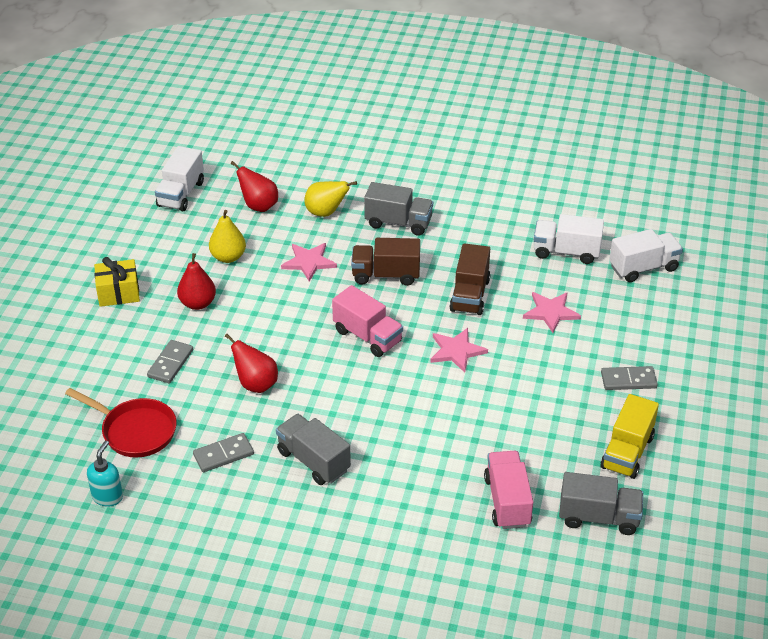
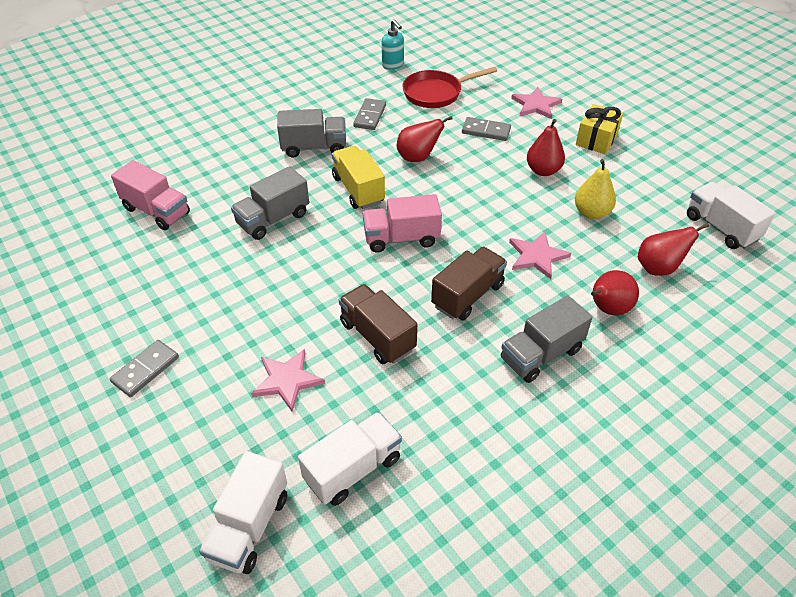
camera: 130 degrees right, 5 degrees up
grey domino [147,340,193,383] -> grey domino turned 45 degrees counterclockwise [462,117,511,141]
yellow pear [304,181,357,217] -> red pear [591,270,639,315]
pink star [430,328,488,373] -> pink star moved to [511,87,562,119]
grey truck [559,472,643,535] -> grey truck moved to [231,166,309,240]
yellow truck [600,394,659,479] -> yellow truck moved to [332,146,385,209]

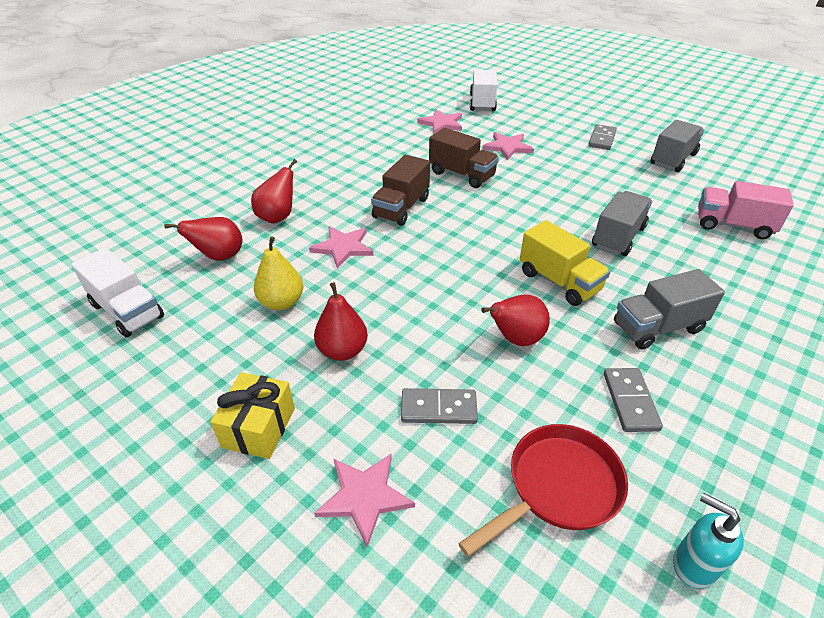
camera: 165 degrees right, 5 degrees down
white truck [298,412,402,506] -> pink star [417,109,462,134]
pink truck [363,194,442,253] -> none
grey truck [501,295,592,383] -> grey truck moved to [651,120,704,172]

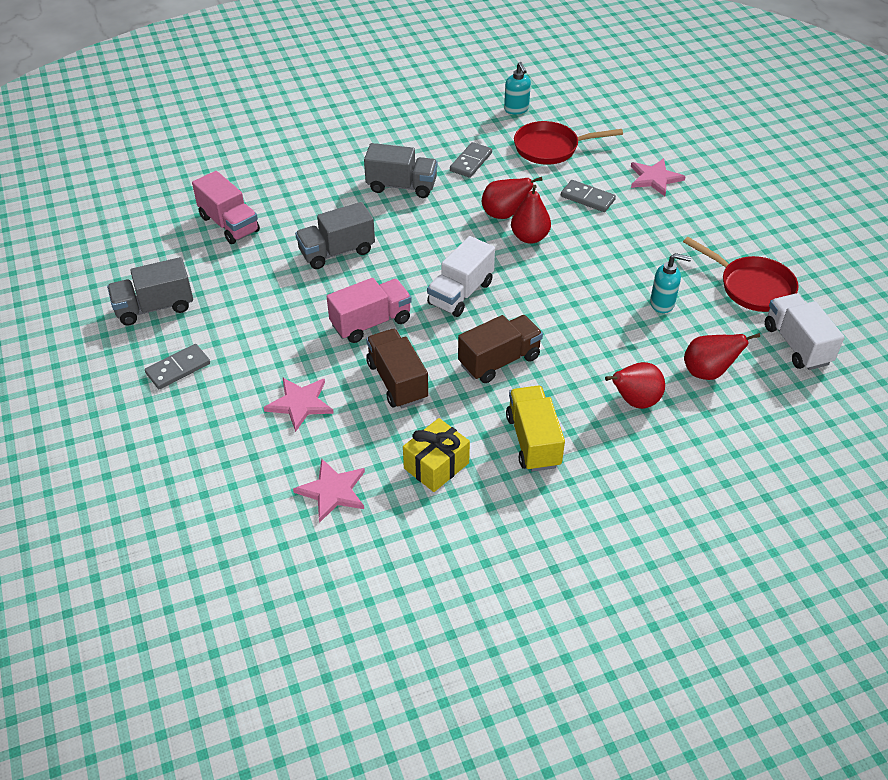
camera: 150 degrees left, 5 degrees up
yellow gift [210,372,295,459] -> yellow gift moved to [403,418,470,492]
yellow pear [254,236,303,310] -> turquoise soap dispenser [650,253,692,313]
pink star [309,226,374,269] -> none
red pear [314,282,368,361] -> red pear moved to [511,185,551,244]
white truck [470,69,497,111] -> white truck moved to [427,236,495,317]
yellow truck [520,220,610,306] -> yellow truck moved to [506,386,565,472]
none -> pink truck [327,278,412,343]
none -> red pan [683,237,799,312]

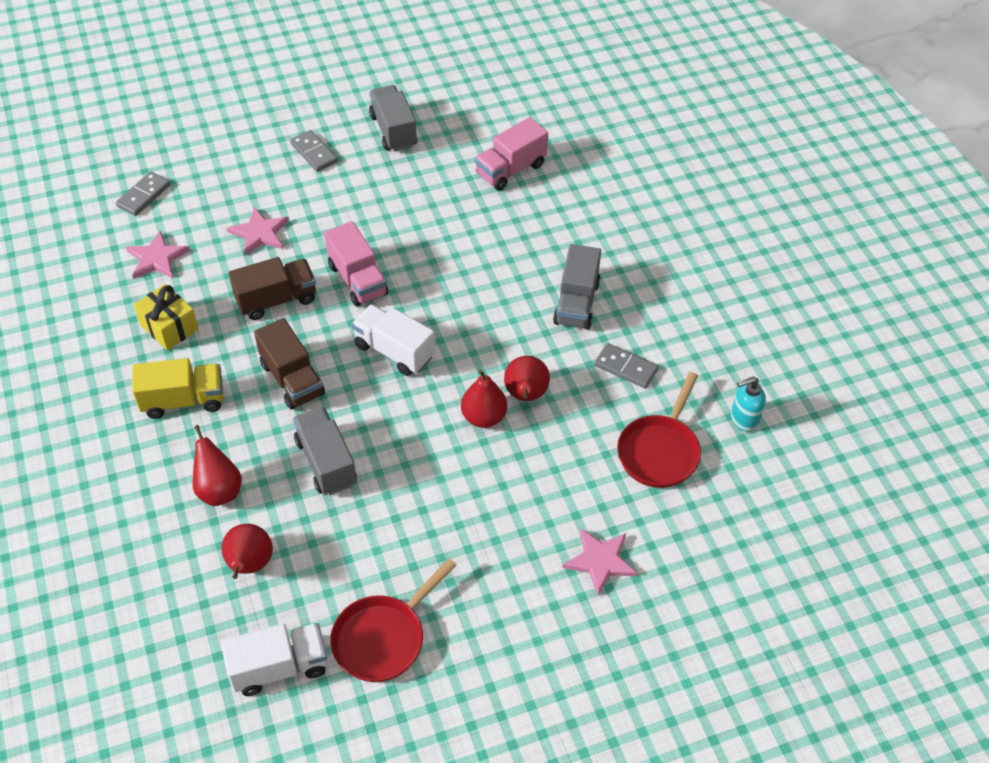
camera: 90 degrees right, 5 degrees up
grey truck [295,202,375,269] -> grey truck moved to [293,407,357,495]
red pan [514,121,623,165] -> red pan turned 150 degrees counterclockwise [617,372,701,488]
grey domino [561,180,616,212] -> grey domino moved to [116,171,171,216]
turquoise soap dispenser [650,253,692,313] -> none

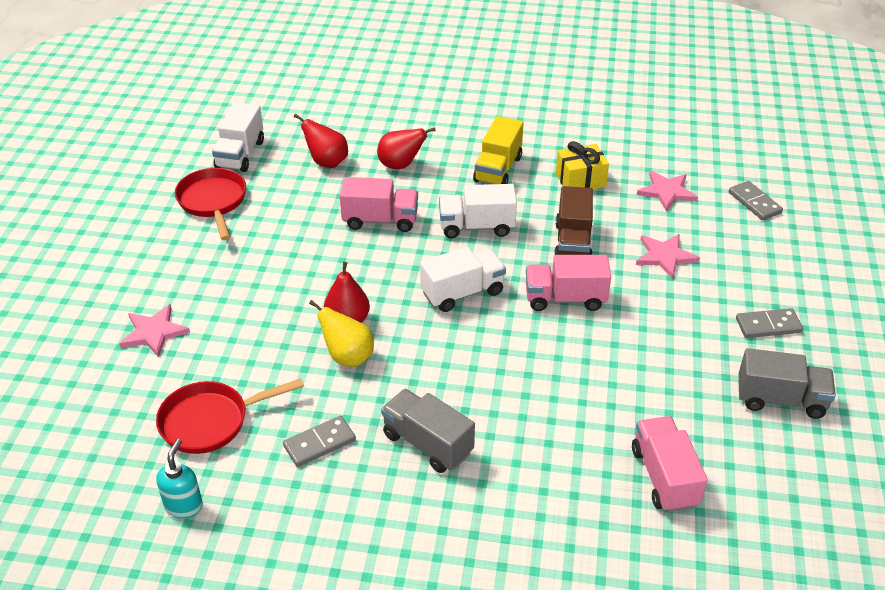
camera: 120 degrees right, 10 degrees down
brown truck [254,318,325,410] -> white truck [439,184,517,238]
grey truck [293,407,357,495] -> pink truck [340,177,418,232]
red pear [504,356,550,401] -> yellow pear [309,300,374,367]
red pan [617,372,701,488] -> red pan turned 75 degrees counterclockwise [156,378,304,454]

